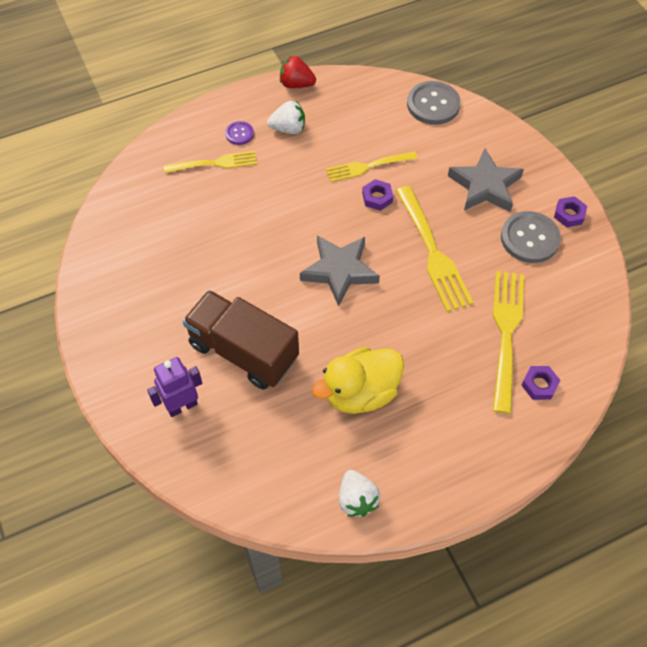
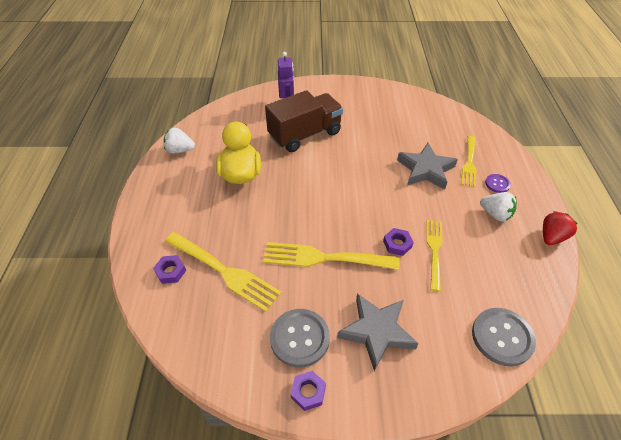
camera: 115 degrees right, 10 degrees down
white strawberry [267,101,305,134] -> white strawberry turned 75 degrees counterclockwise [480,192,517,221]
grey star [300,235,380,307] -> grey star moved to [397,143,458,190]

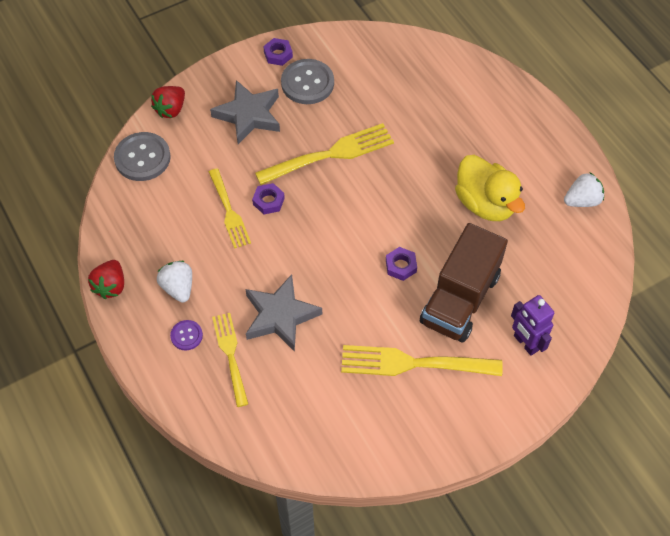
camera: 150 degrees right, 10 degrees up
purple nut [153,255,186,284] -> purple nut moved to [386,247,417,281]
yellow fork [165,232,282,312] -> yellow fork moved to [341,345,503,376]
white strawberry [480,192,517,221] -> white strawberry turned 60 degrees clockwise [157,261,192,303]
none -> red strawberry [151,86,185,118]

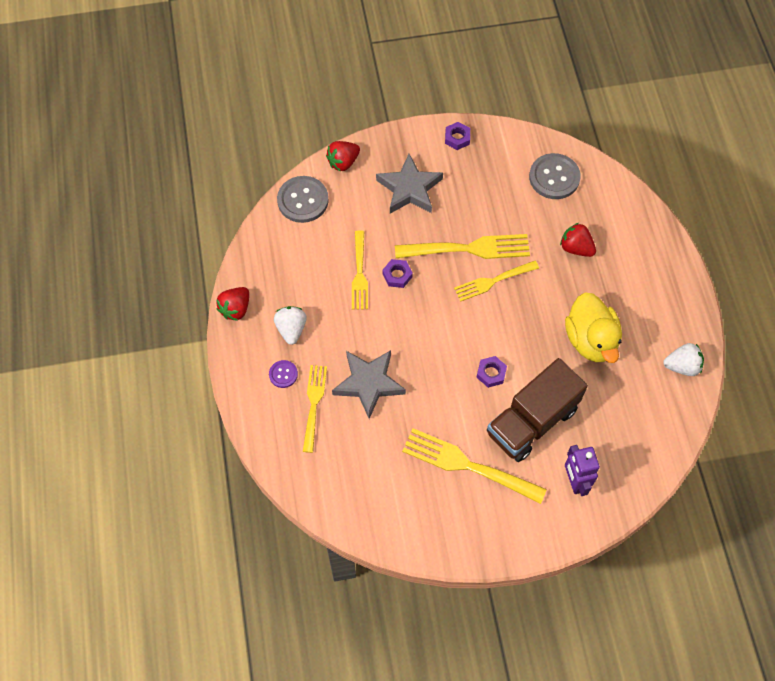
camera: 20 degrees right, 5 degrees up
grey button [281,59,334,104] -> grey button moved to [529,153,581,199]
none -> yellow fork [454,261,539,302]
none -> red strawberry [560,223,596,257]

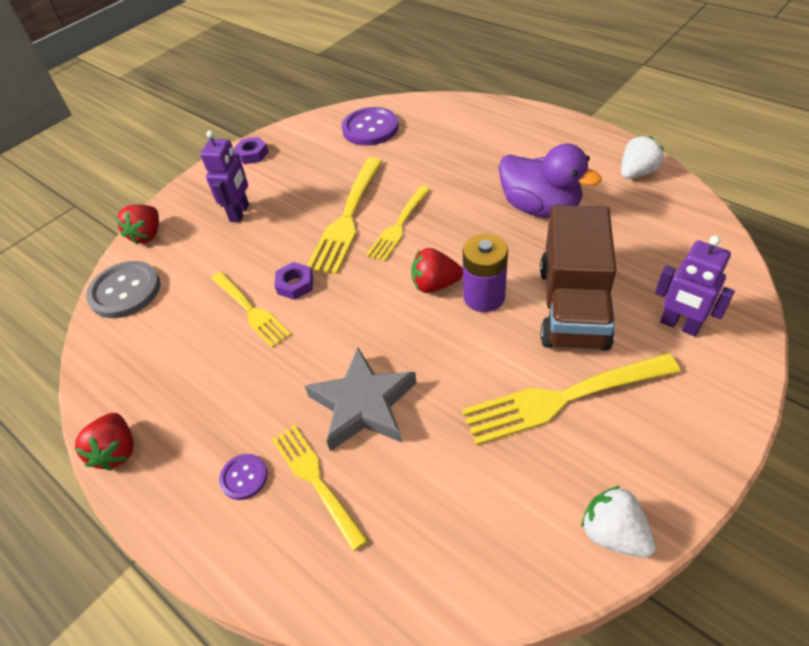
camera: 35 degrees left, 15 degrees down
white strawberry [274,306,307,345] -> white strawberry moved to [581,486,655,558]
grey star [376,154,443,214] -> purple robot [200,130,249,222]
yellow fork [395,234,530,259] -> yellow fork turned 150 degrees clockwise [307,158,383,274]
purple nut [476,356,507,388] -> purple battery [463,234,508,312]
grey button [529,153,581,199] -> purple button [342,107,399,146]
red strawberry [560,223,596,257] -> red strawberry moved to [411,248,463,293]
yellow duck [565,292,622,363] -> purple duck [499,144,602,218]

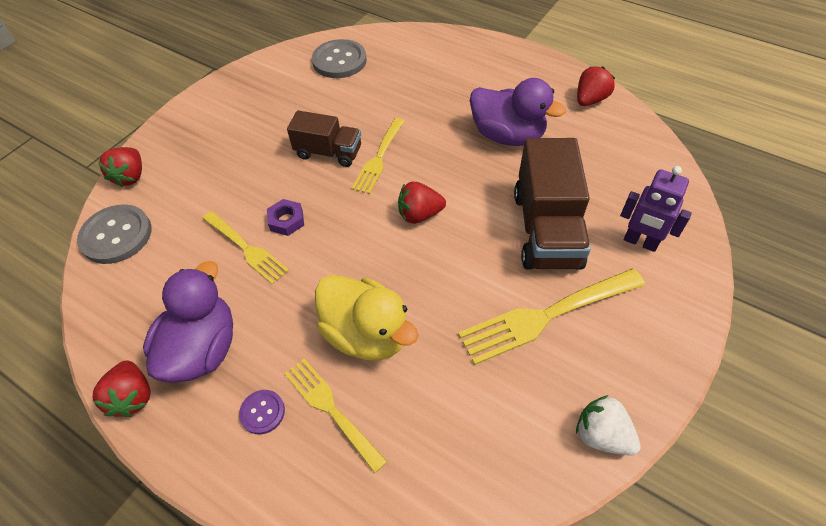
camera: 10 degrees left, 5 degrees up
purple robot [200,130,249,222] -> none
purple nut [233,137,269,164] -> none
grey star [305,348,416,451] -> yellow duck [315,275,419,360]
yellow fork [307,158,383,274] -> brown truck [287,111,361,167]
purple button [342,107,399,146] -> grey button [312,39,367,78]
purple battery [463,234,508,312] -> none
white strawberry [621,136,664,179] -> red strawberry [577,66,615,106]
none -> purple duck [143,261,233,383]

